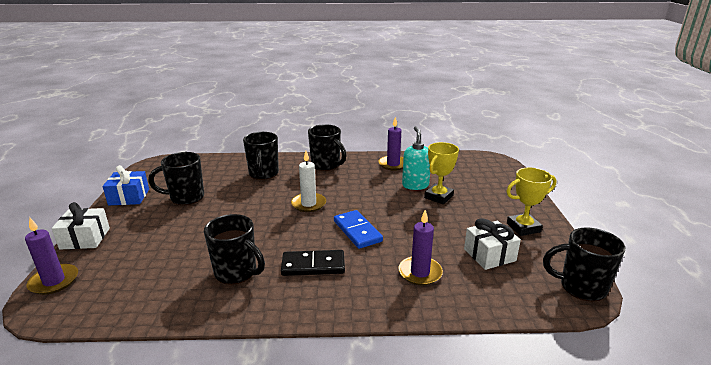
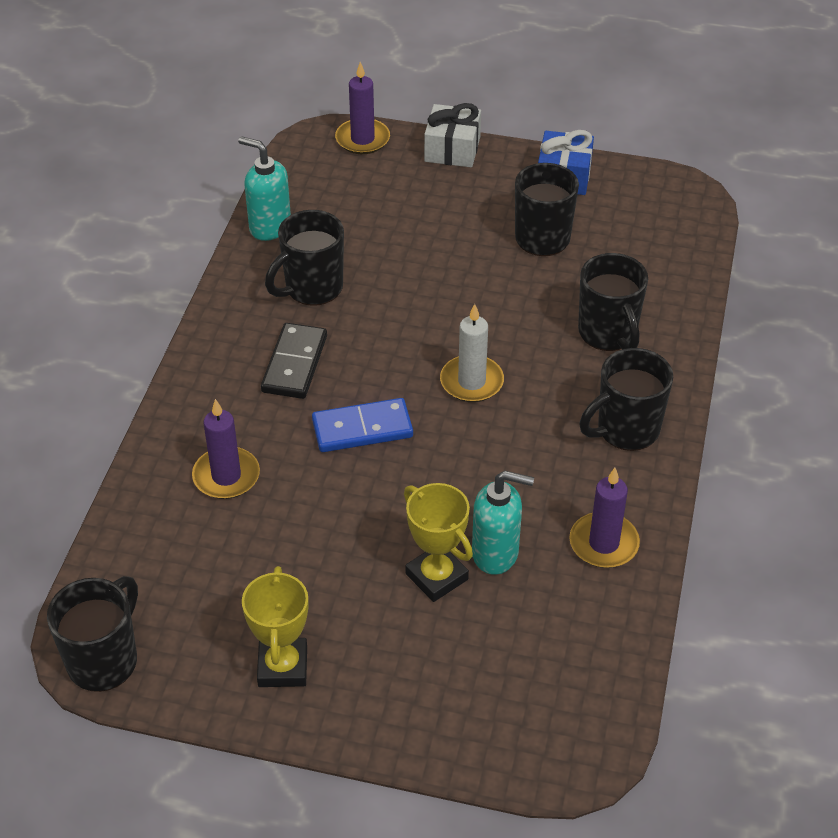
camera: 105 degrees right, 20 degrees up
black mug [243,132,279,180] -> black mug turned 120 degrees counterclockwise [578,253,648,351]
white gift [464,218,521,270] -> none
none -> turquoise soap dispenser [238,136,291,241]

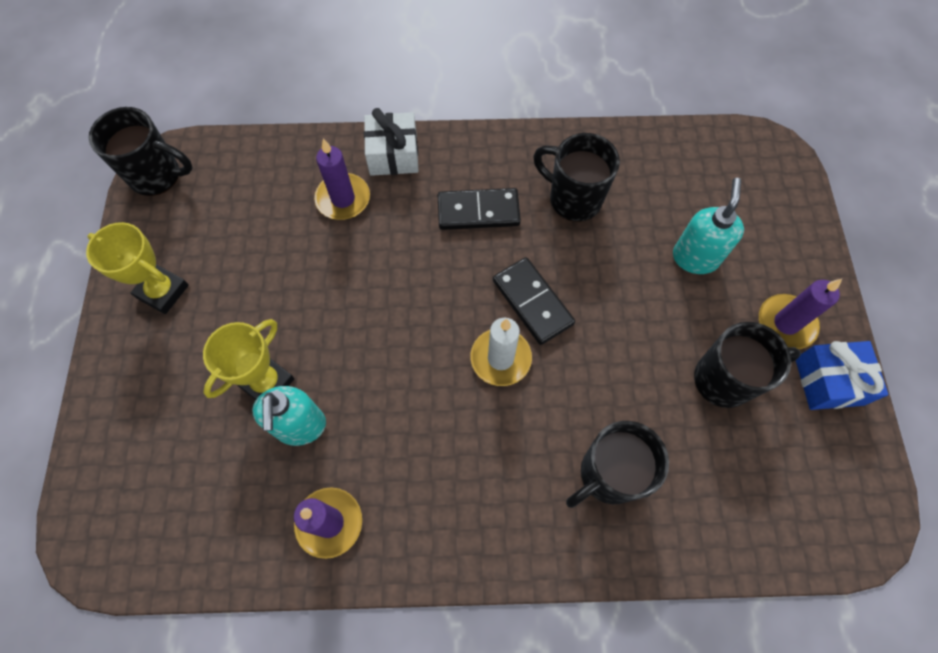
camera: 75 degrees right, 20 degrees up
turquoise soap dispenser [238,136,291,241] -> turquoise soap dispenser moved to [673,178,744,274]
yellow trophy [242,566,309,687] -> yellow trophy turned 45 degrees clockwise [86,222,189,314]
blue domino [312,398,413,452] -> none
purple candle [335,62,390,154] -> purple candle moved to [759,279,842,349]
white gift [424,103,481,167] -> white gift moved to [364,108,418,176]
black mug [579,348,673,451] -> none
none -> black domino [493,257,575,345]

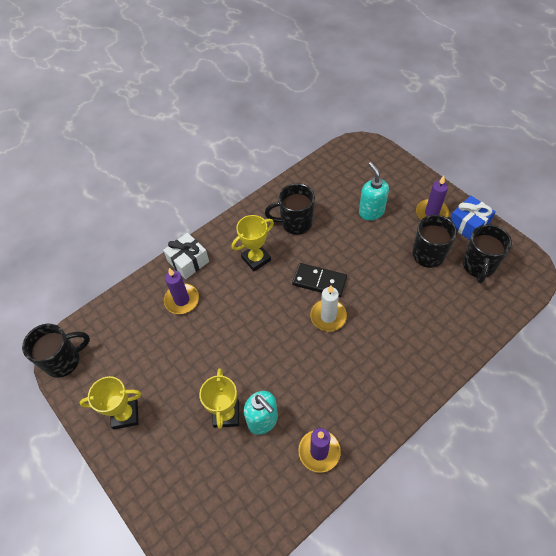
camera: 35 degrees left, 10 degrees down
black domino [438,188,521,230] -> yellow trophy [232,215,274,271]
black mug [566,421,669,508] -> black mug moved to [463,224,512,283]

